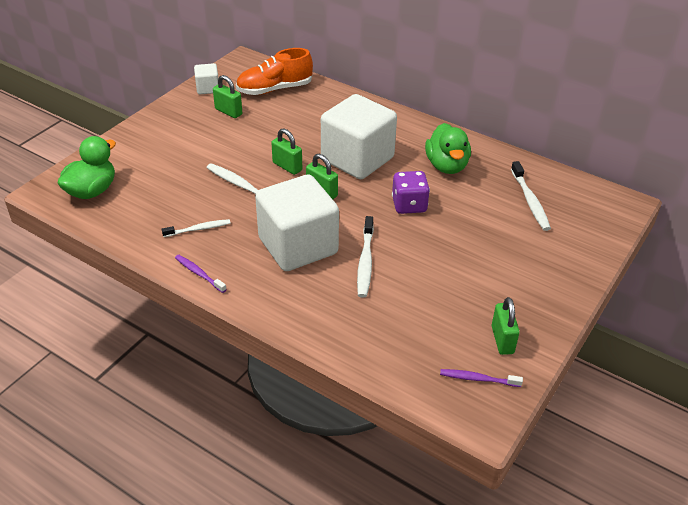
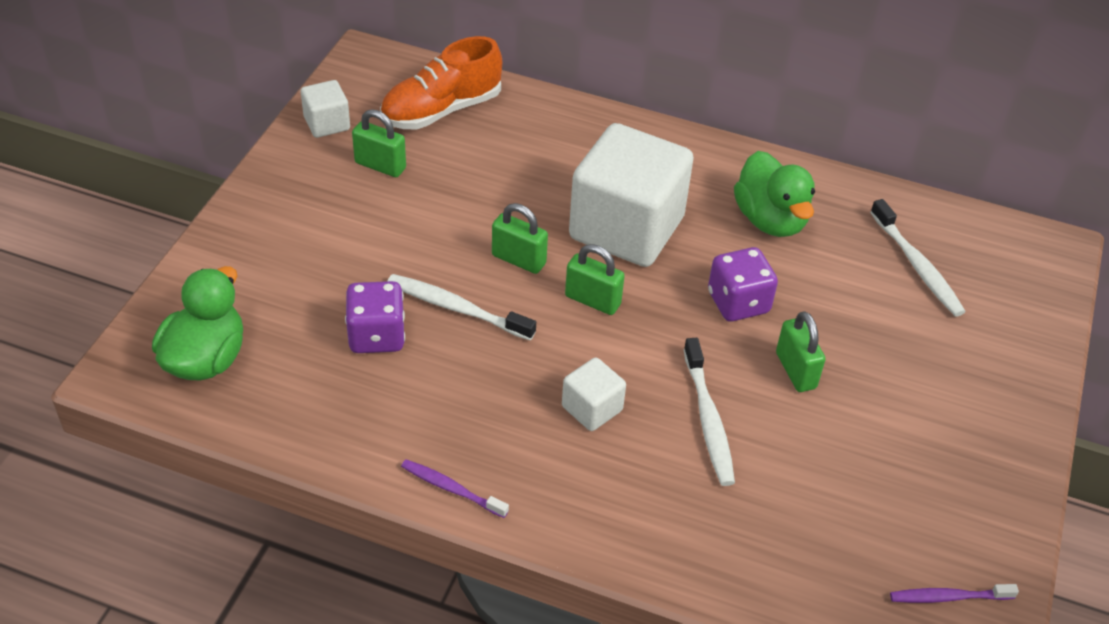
camera: 15 degrees left, 5 degrees up
white toothbrush [162,219,230,237] -> none
white cube [255,175,339,271] -> white cube [562,357,626,431], size x0.45
green padlock [492,297,520,355] -> green padlock moved to [776,311,826,392]
none -> purple dice [345,281,405,353]

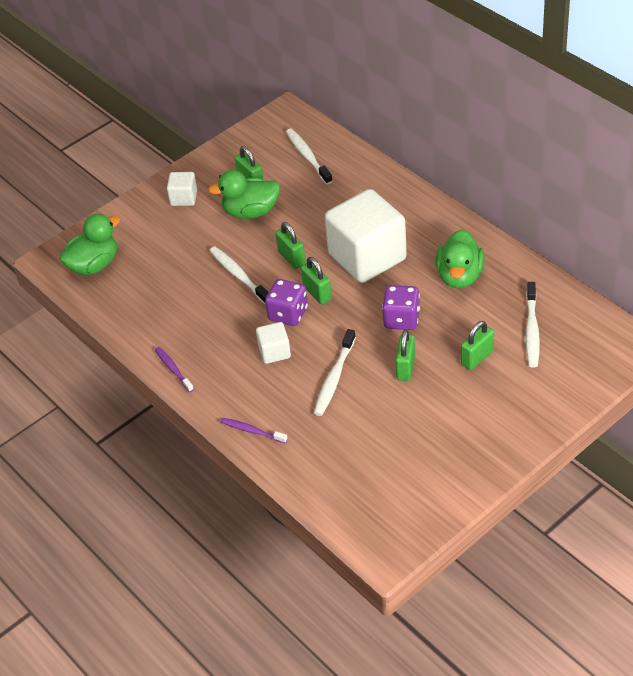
camera: 35 degrees right, 0 degrees up
white cube [301,80,350,138] -> white cube moved to [167,172,197,206]
purple dice [345,281,405,353] -> purple dice moved to [265,279,308,326]
orange shoe [380,36,502,129] -> white toothbrush [286,128,333,185]
purple toothbrush [890,584,1019,603] -> purple toothbrush moved to [220,418,288,443]
none -> green duck [208,170,280,219]
none -> green padlock [461,321,494,370]

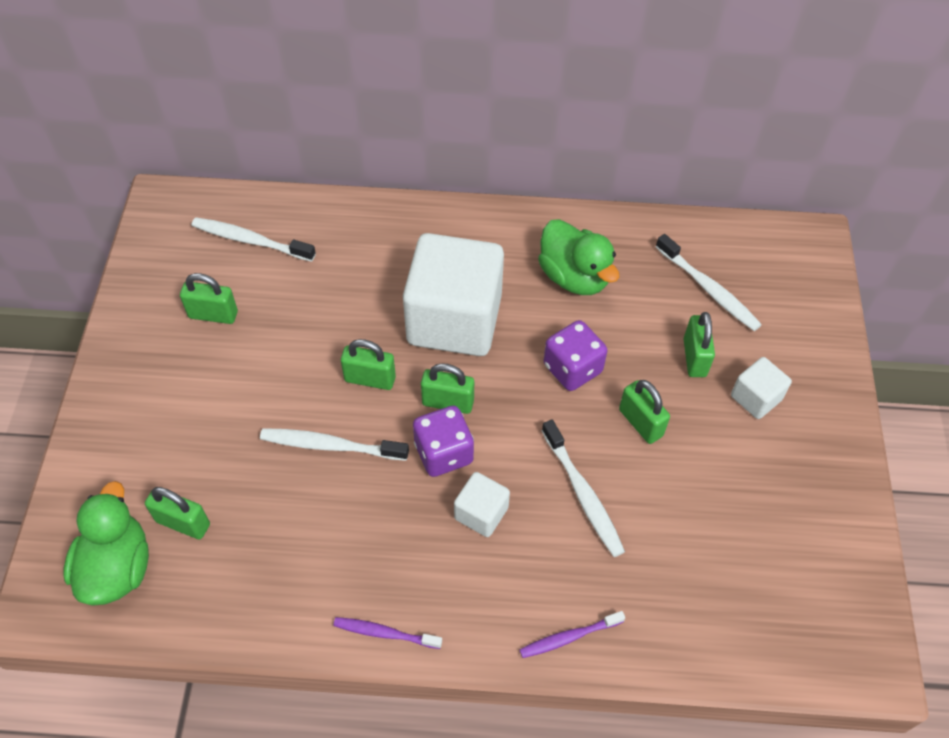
camera: 50 degrees left, 10 degrees up
white cube [167,172,197,206] -> white cube moved to [731,357,792,419]
green duck [208,170,280,219] -> none
none -> green padlock [145,487,210,540]

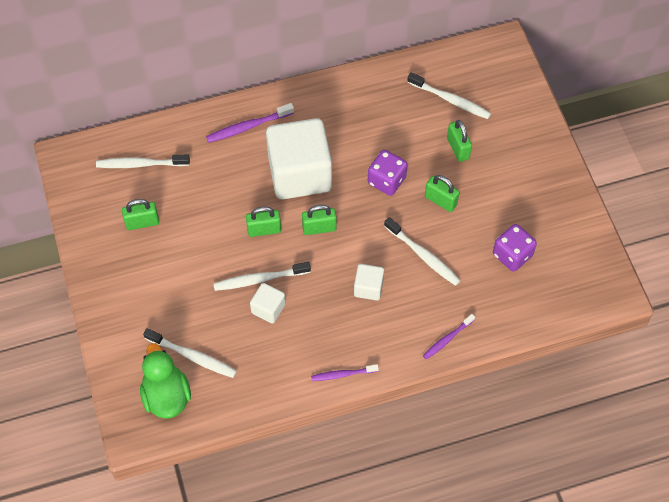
camera: 20 degrees left, 5 degrees up
green padlock [145,487,210,540] -> white toothbrush [143,328,237,378]
purple dice [413,406,474,477] -> purple dice moved to [493,224,537,272]
green duck [538,219,619,295] -> none
white cube [731,357,792,419] -> white cube moved to [250,283,286,324]
none -> purple toothbrush [206,103,294,143]

